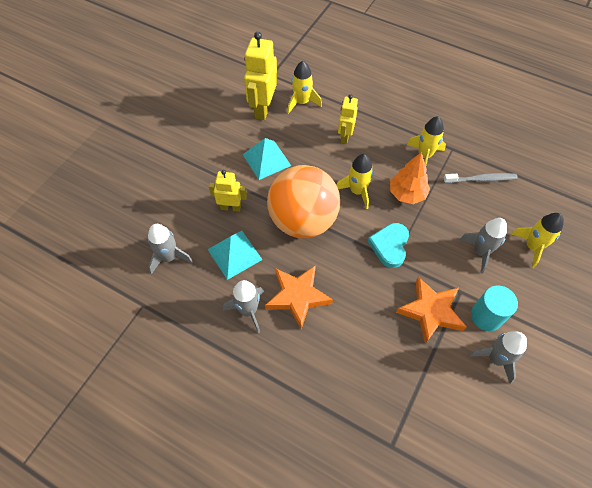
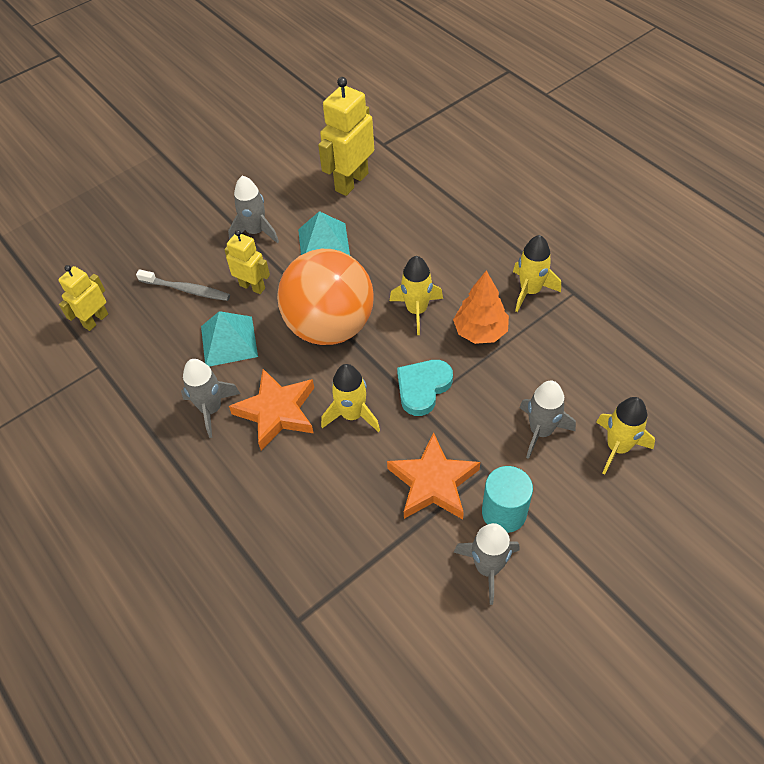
camera: 25 degrees right, 5 degrees down
grey rocket [148,224,193,274] -> grey rocket moved to [228,176,279,244]
yellow rocket [287,61,322,114] -> yellow rocket moved to [321,364,380,432]
yellow robot [338,94,358,144] -> yellow robot moved to [58,265,108,331]
grey toothbrush [443,173,518,183] -> grey toothbrush moved to [136,269,230,301]

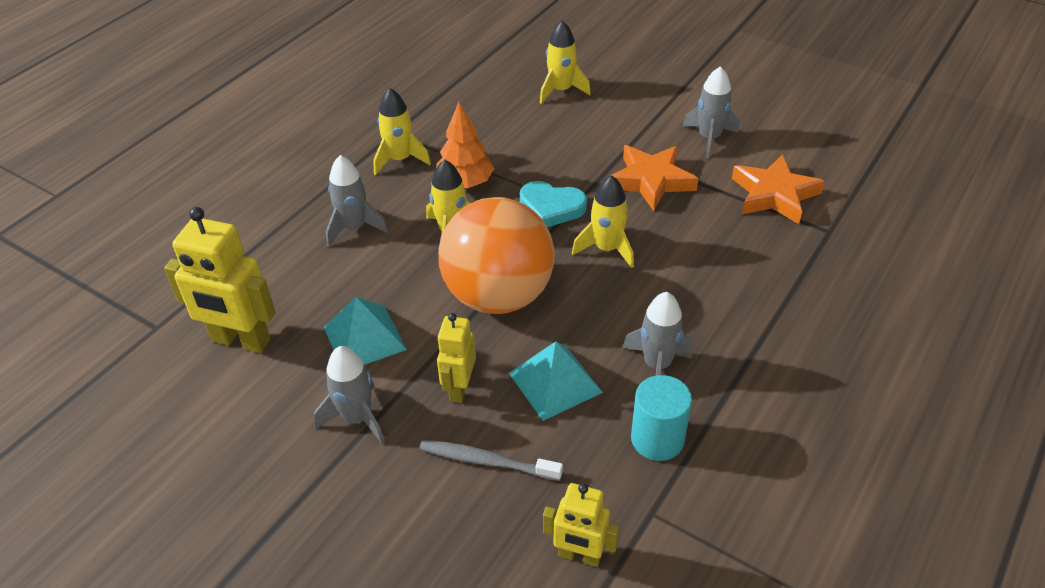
camera: 110 degrees left, 10 degrees down
grey toothbrush [136,269,230,301] -> grey toothbrush turned 75 degrees counterclockwise [420,440,563,481]
orange star [229,369,314,450] -> orange star moved to [732,154,825,224]
turquoise cylinder [482,466,533,533] -> turquoise cylinder moved to [631,375,692,461]
grey rocket [519,381,576,459] -> grey rocket moved to [326,155,388,247]

